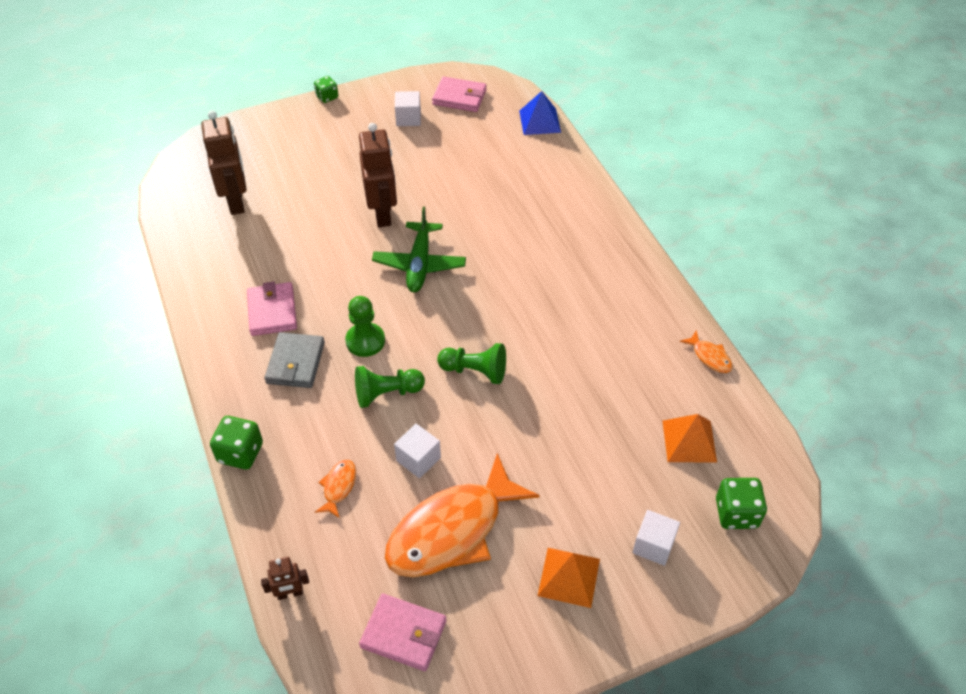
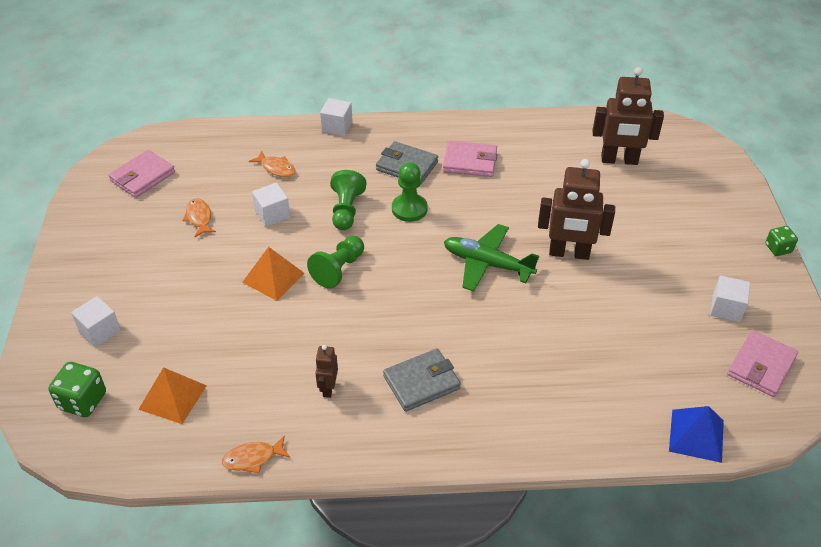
camera: 110 degrees right, 5 degrees down
green dice [210,416,263,470] -> white cube [320,98,352,136]
brown robot [261,557,309,600] -> brown robot moved to [315,345,338,398]
orange fish [385,453,540,577] -> orange fish [182,198,216,237], size x0.40
orange pyramid [538,548,600,608] -> orange pyramid moved to [242,247,304,301]
none -> grey wallet [383,348,461,412]

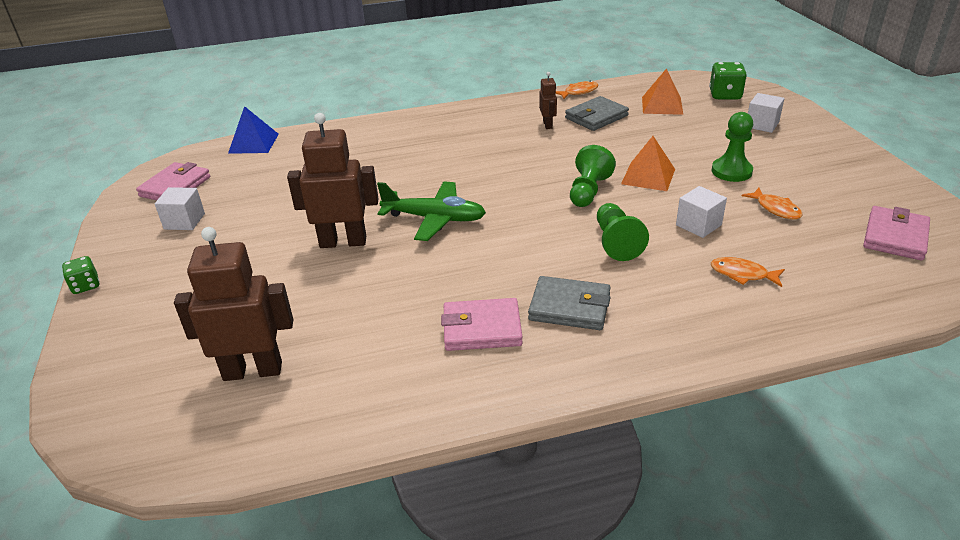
camera: 170 degrees right, 10 degrees down
white cube [320,98,352,136] -> none
grey wallet [383,348,461,412] -> grey wallet moved to [565,96,629,131]
green pawn [392,162,428,222] -> green pawn moved to [711,112,753,182]

